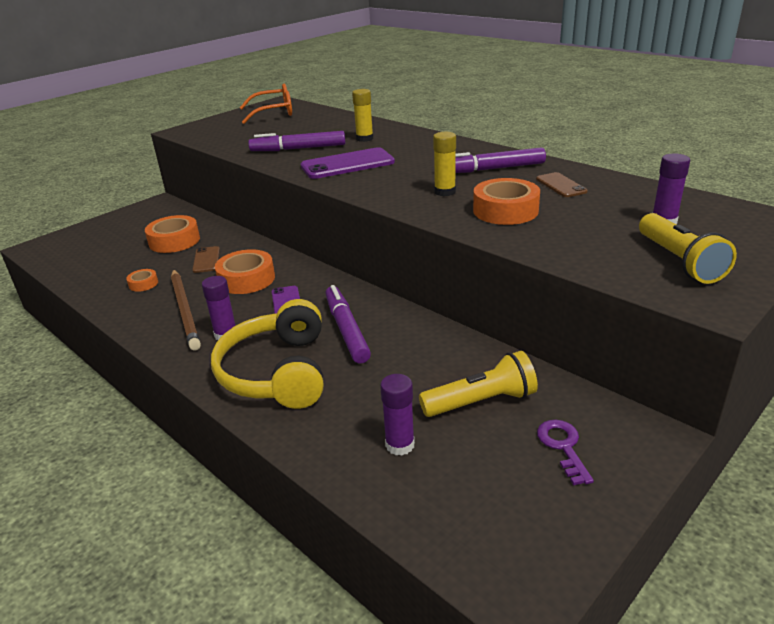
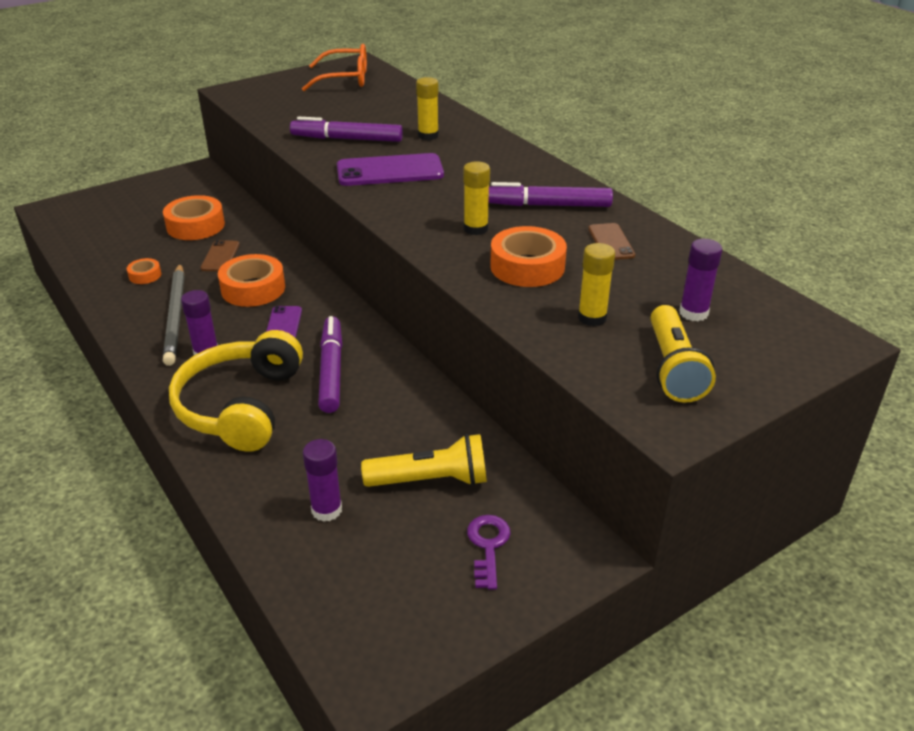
camera: 10 degrees right, 5 degrees up
brown pencil [171,269,201,351] -> grey pencil [163,264,185,366]
none -> yellow glue stick [578,243,615,326]

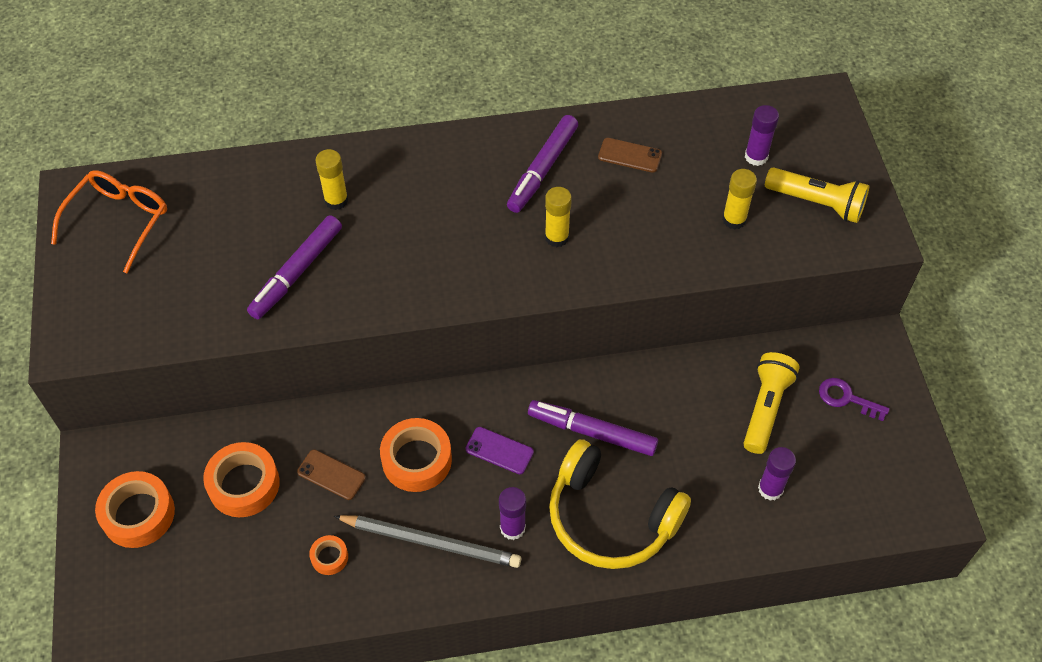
camera: 65 degrees left, 20 degrees up
purple phone [337,153,444,186] -> none
orange tape [490,226,567,287] -> orange tape moved to [95,471,175,548]

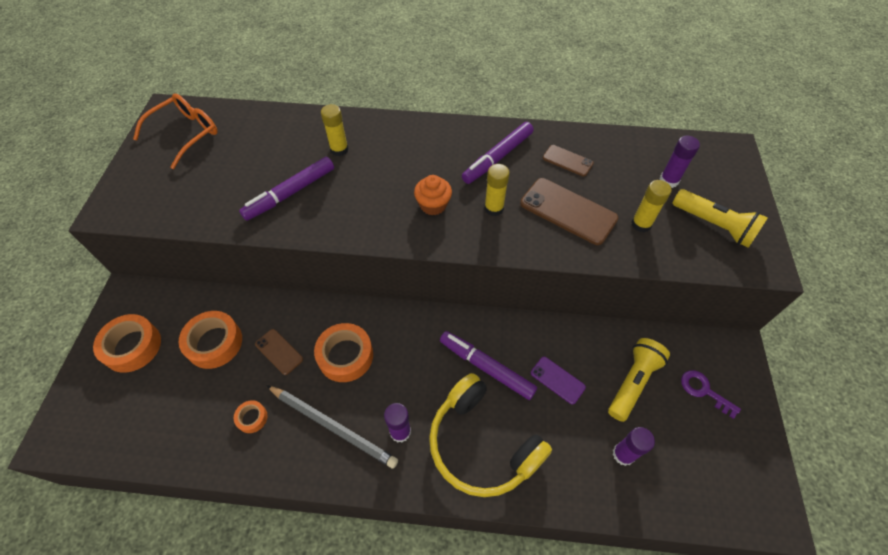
camera: 15 degrees right, 0 degrees up
purple phone [466,427,534,474] -> purple phone moved to [531,357,586,404]
none -> orange cupcake [414,175,452,215]
none -> brown phone [520,178,618,245]

